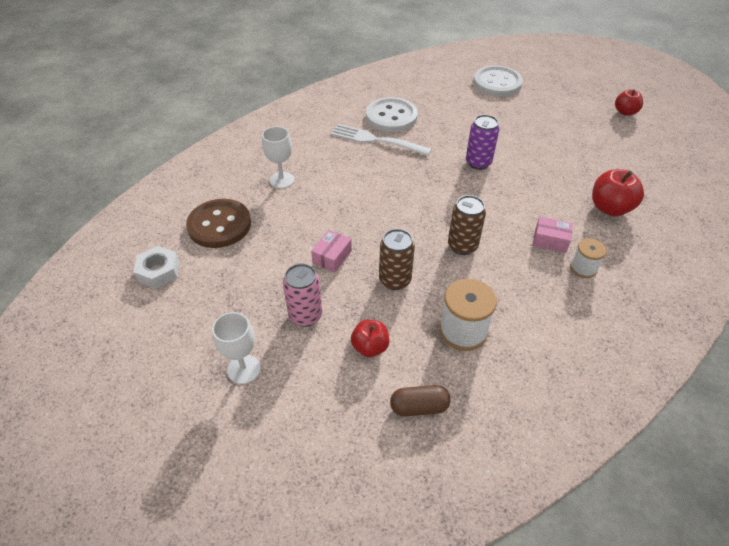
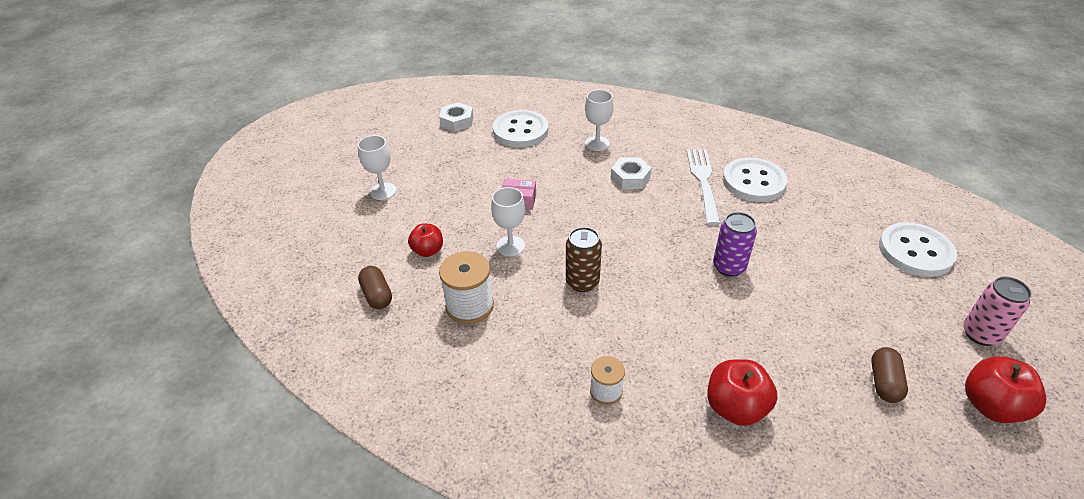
camera: 70 degrees right, 5 degrees down
brown button [186,199,251,248] -> white button [493,110,548,147]
pink can [283,264,322,327] -> pink can moved to [963,276,1032,346]
brown can [379,229,415,290] -> white goblet [491,187,525,256]
pink box [533,217,573,253] -> none
red apple [615,89,643,116] -> red apple [965,356,1046,423], size x1.53
none -> white nut [611,158,651,189]
none -> brown capsule [871,347,908,403]

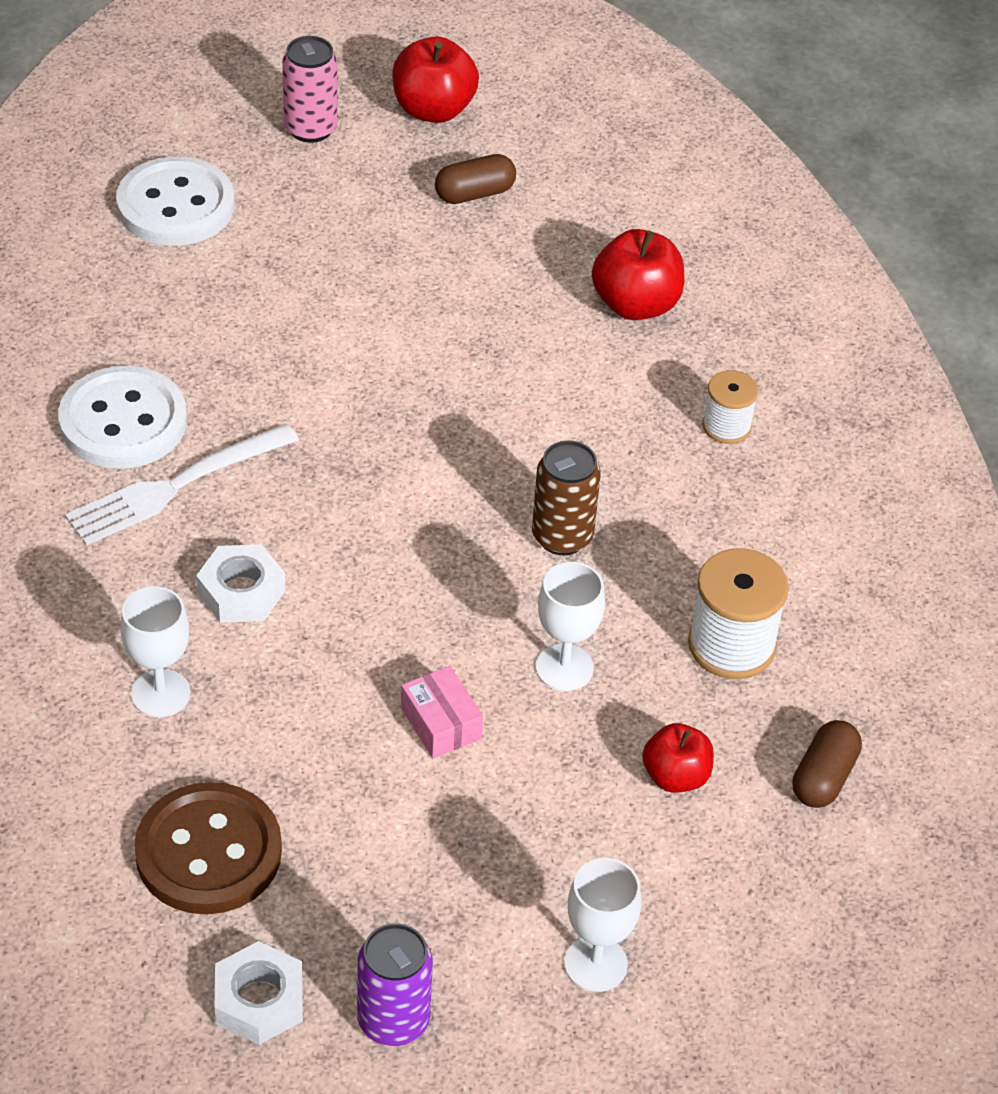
camera: 130 degrees left, 5 degrees up
white button [493,110,548,147] -> brown button [134,782,282,914]
purple can [713,212,757,277] -> purple can moved to [357,923,433,1046]

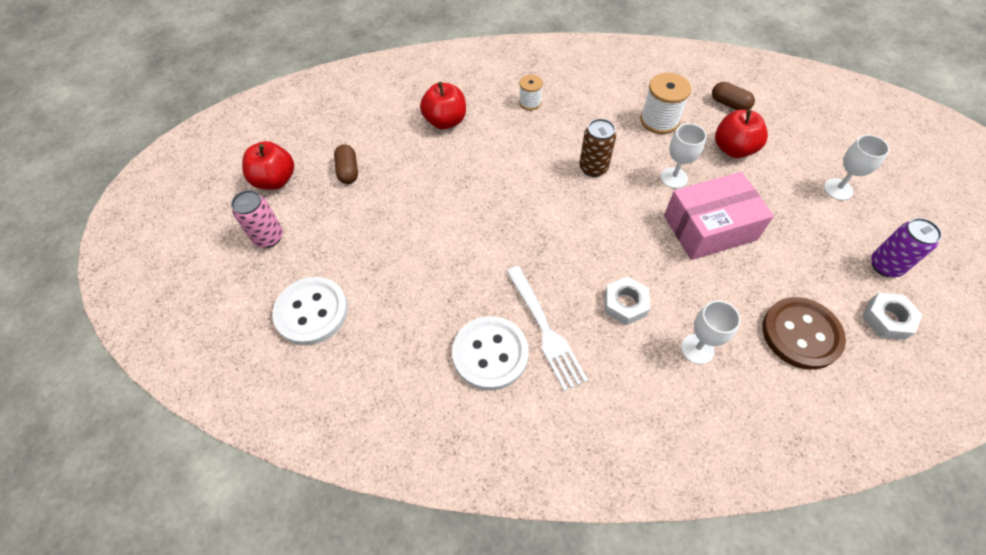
camera: 75 degrees left, 10 degrees up
pink box [401,666,483,758] -> pink box [664,172,774,260], size x2.17
red apple [642,723,714,793] -> red apple [715,110,768,158], size x1.53

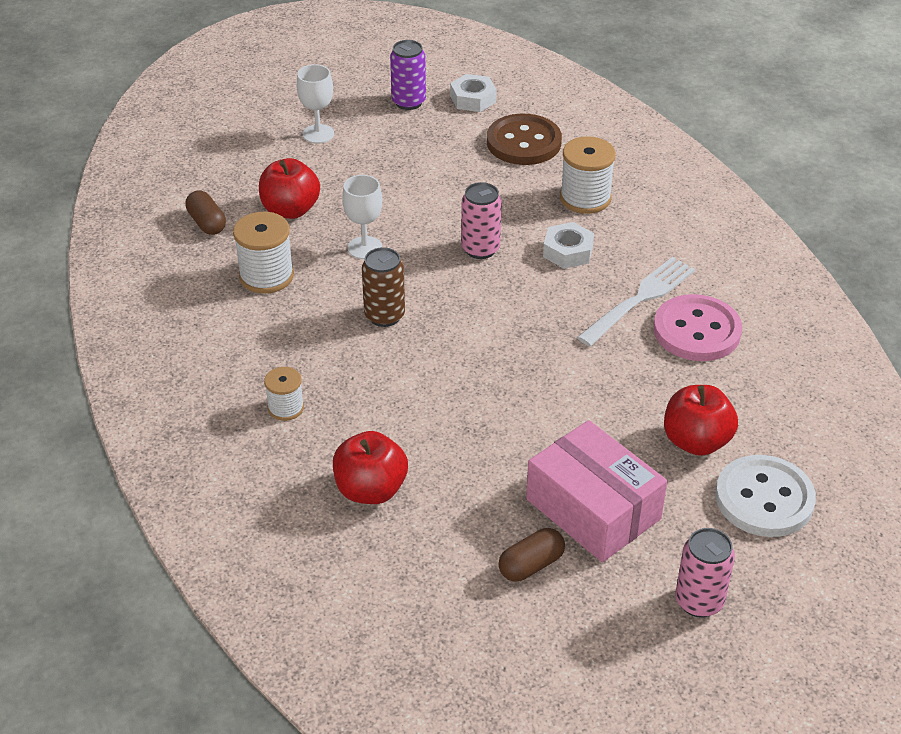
camera: 115 degrees left, 15 degrees down
red apple [242,141,294,190] -> red apple moved to [664,385,738,456]
white button [452,316,529,391] -> pink button [654,294,742,361]
pink box [664,172,774,260] -> pink box moved to [526,420,667,562]
white goblet [681,301,741,364] -> white spool [560,136,616,214]
brown capsule [712,82,755,110] -> brown capsule turned 45 degrees counterclockwise [185,191,226,235]
none -> pink can [461,182,502,259]

